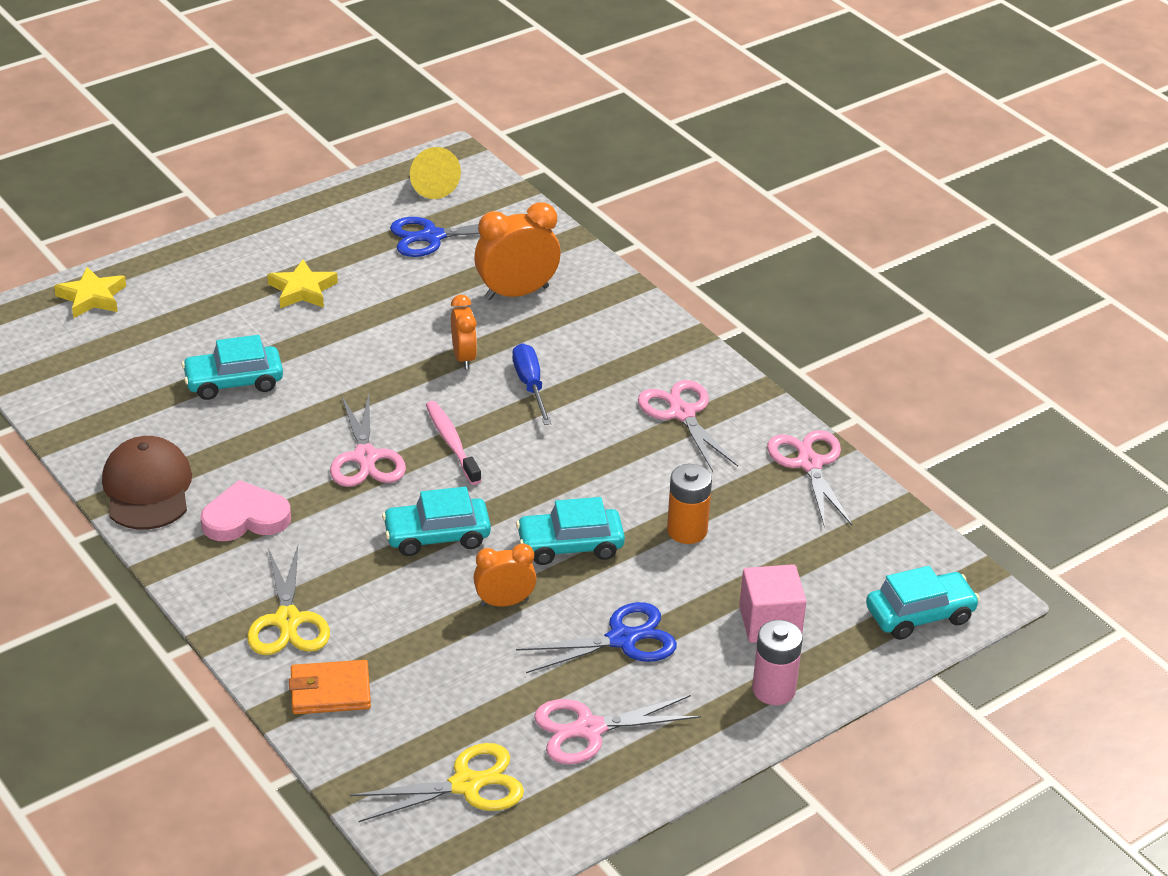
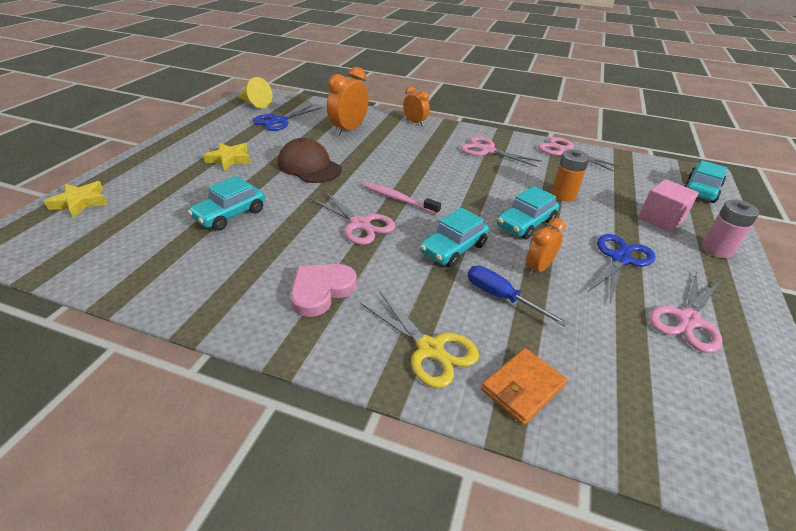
camera: 35 degrees left, 0 degrees up
brown cap [102,436,192,530] -> brown cap moved to [278,138,342,183]
yellow scissors [350,743,524,822] -> none
orange clock [451,295,477,369] -> orange clock moved to [403,86,430,126]
blue screwdriver [512,343,552,425] -> blue screwdriver moved to [468,266,569,327]

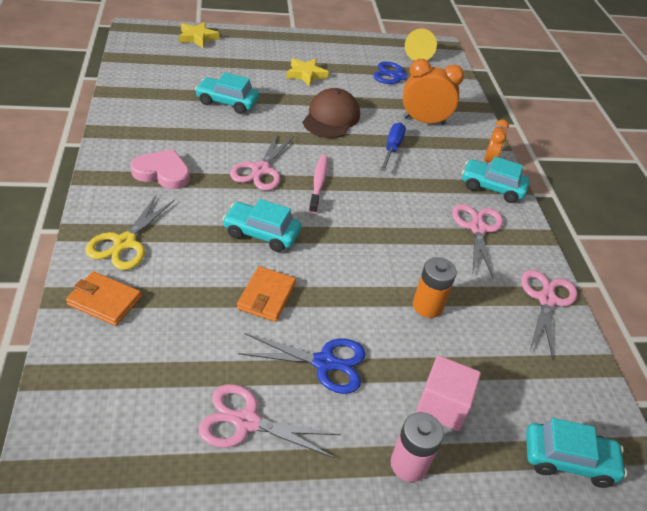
camera: 60 degrees right, 5 degrees up
blue screwdriver [468,266,569,327] -> blue screwdriver moved to [380,122,406,171]
turquoise car [497,186,559,240] -> turquoise car moved to [462,156,530,203]
orange clock [526,218,566,276] -> orange wallet [237,266,296,322]

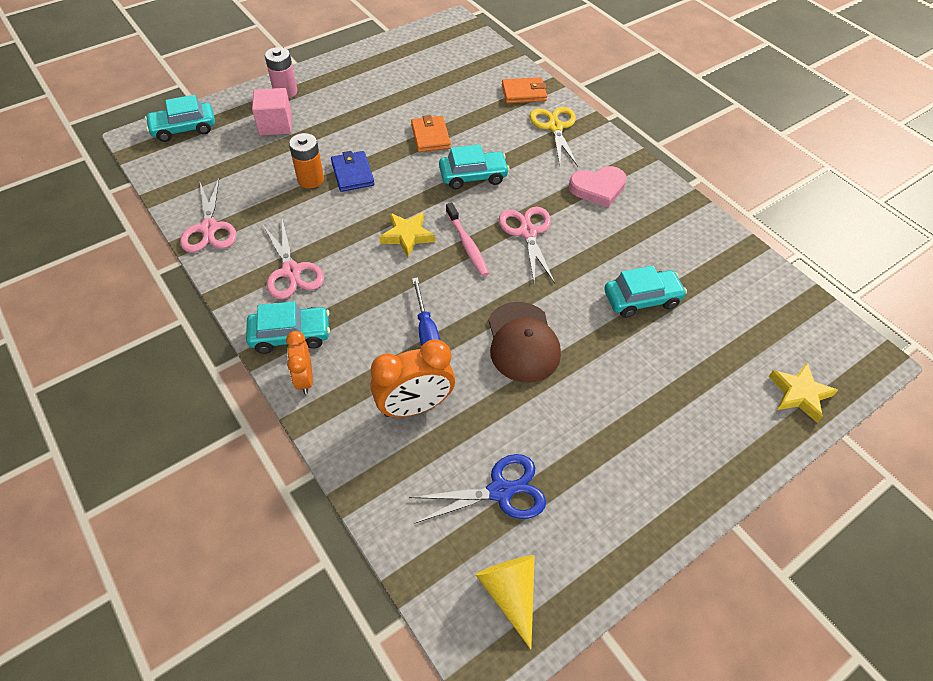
camera: 155 degrees right, 10 degrees up
pink scissors [198,384,341,458] -> none
blue scissors [238,333,366,394] -> none
yellow star [286,58,329,87] -> yellow star moved to [379,212,435,257]
none -> blue wallet [331,151,375,192]

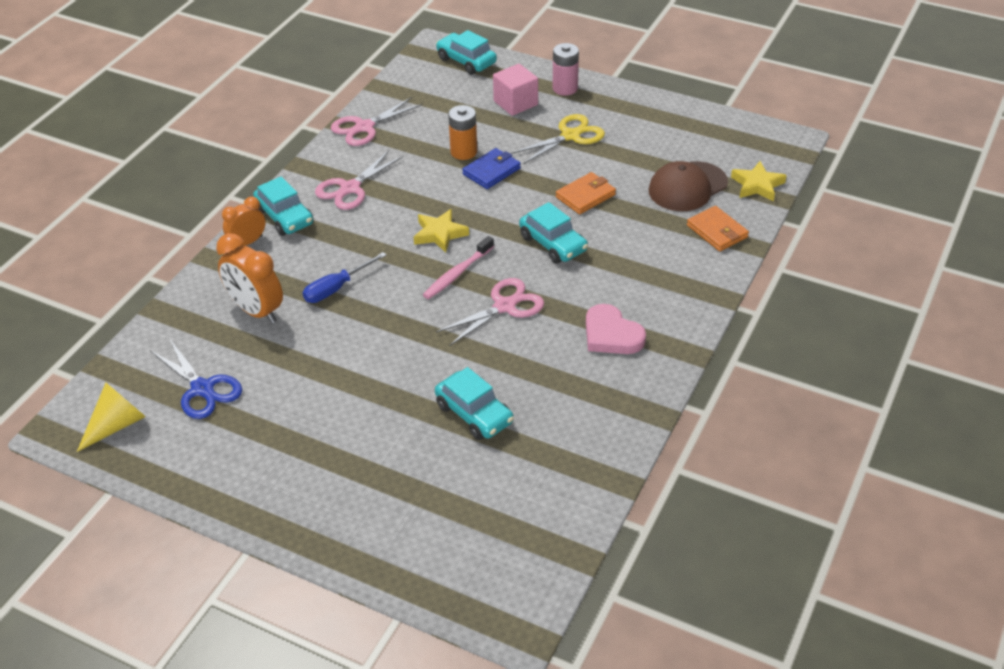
camera: 65 degrees right, 10 degrees down
brown cap [488,302,561,383] -> brown cap moved to [648,161,728,211]
yellow scissors [530,107,578,167] -> yellow scissors moved to [511,114,605,164]
yellow star [769,363,838,423] -> yellow star moved to [731,161,787,202]

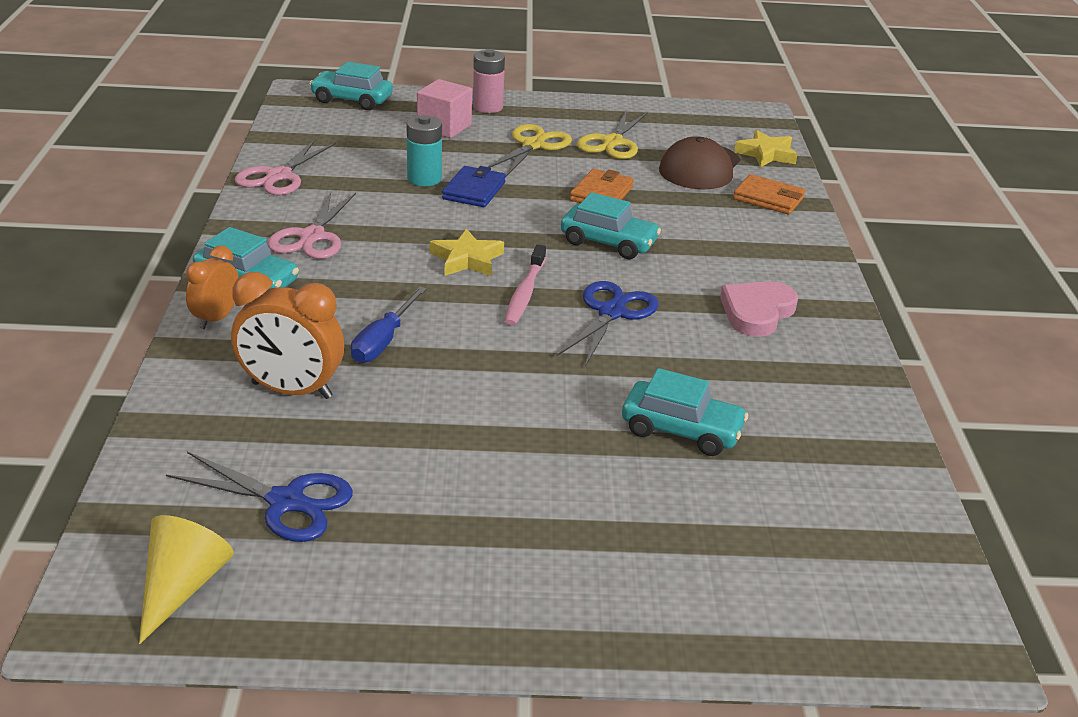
camera: 30 degrees left, 10 degrees down
pink scissors [436,278,544,346] -> blue scissors [556,281,658,366]
orange battery [448,105,477,160] -> turquoise battery [407,115,442,186]
pink heart [586,304,646,354] -> pink heart turned 105 degrees clockwise [720,281,798,337]
none -> yellow scissors [577,110,648,159]

